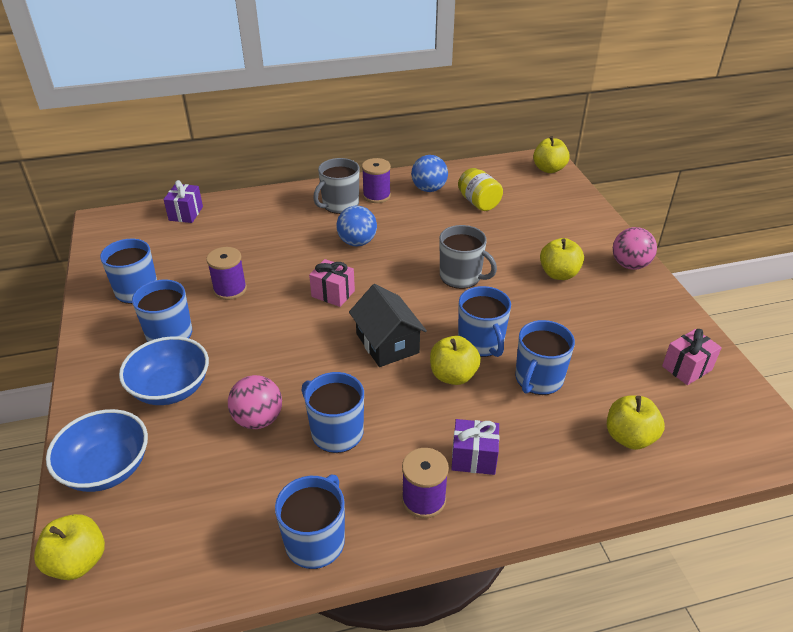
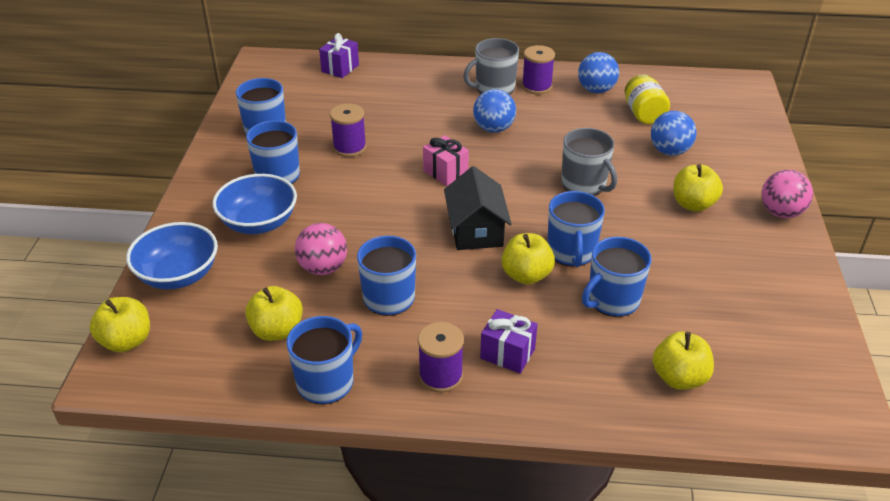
camera: 20 degrees right, 0 degrees up
yellow apple [533,136,570,173] -> yellow apple moved to [245,286,303,341]
pink gift [662,329,722,385] -> none
none -> blue ball [651,111,697,156]

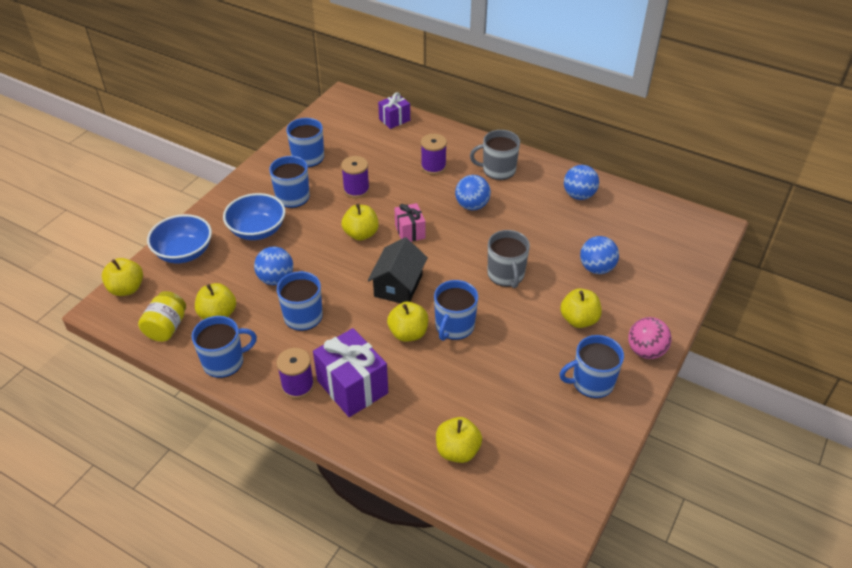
camera: 25 degrees right, 5 degrees up
pink ball [295,223,347,275] -> blue ball [254,247,293,285]
purple gift [480,309,537,374] -> purple gift [313,328,388,417], size x1.71
purple spool [522,45,555,94] -> purple spool moved to [421,134,447,175]
blue mug [582,237,652,317] -> blue mug moved to [559,335,624,399]
yellow jar [625,74,670,124] -> yellow jar moved to [138,291,186,342]
none -> yellow apple [342,203,379,241]

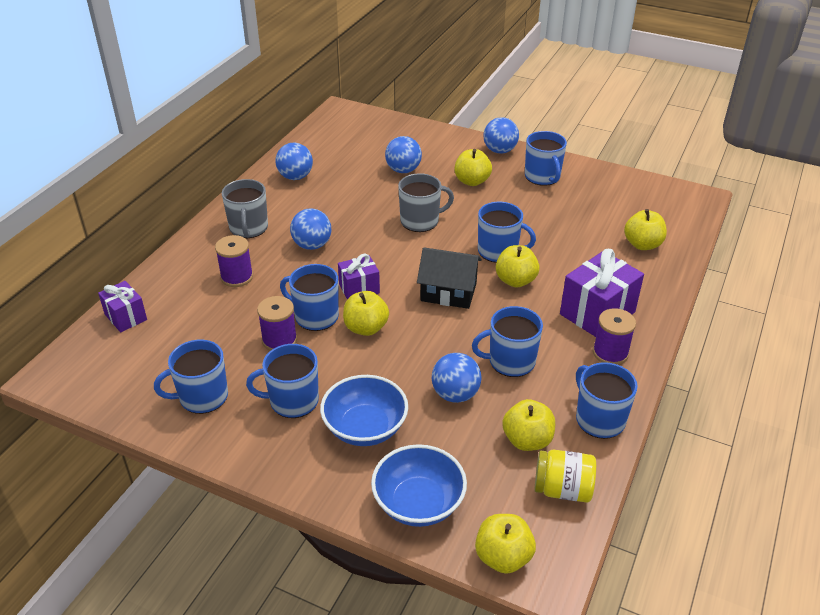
camera: 95 degrees left, 5 degrees down
pink gift [394,203,425,242] -> purple gift [338,254,380,300]
pink ball [628,317,672,359] -> blue ball [483,117,519,153]
none -> blue mug [280,264,339,331]

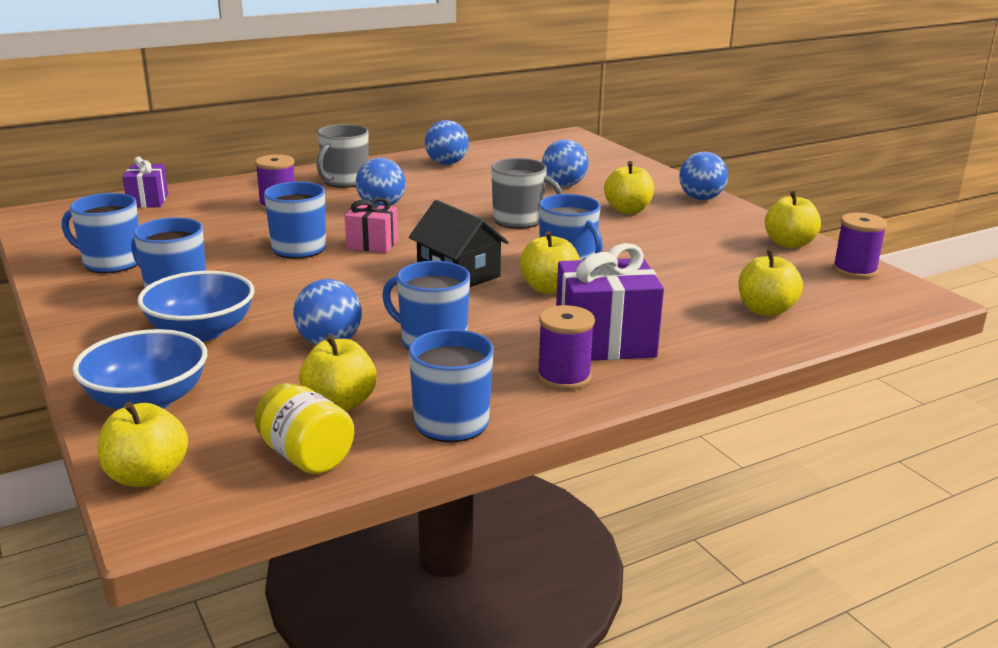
camera: 35 degrees right, 15 degrees down
purple spool [257,296,297,351] -> purple spool moved to [833,213,887,279]
purple gift [338,254,380,300] -> pink gift [345,198,398,253]
yellow apple [343,291,389,336] -> yellow apple moved to [765,190,821,248]
blue mug [525,131,567,186] -> none

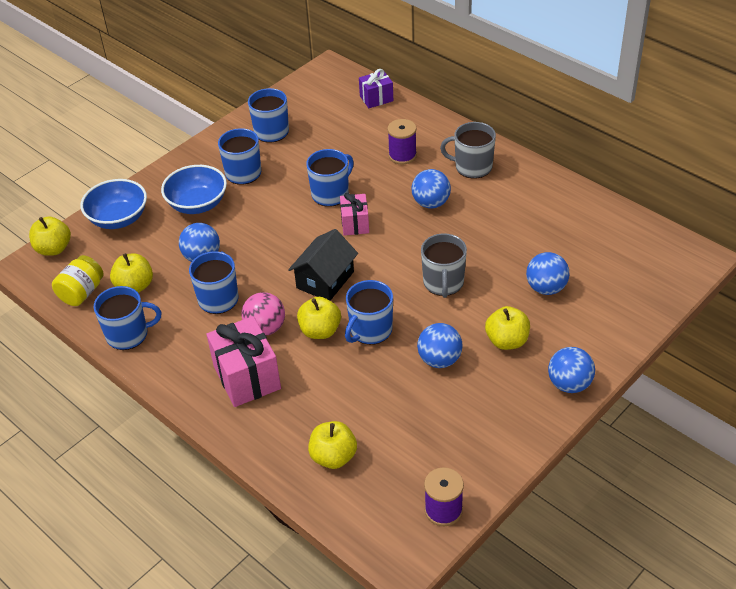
camera: 75 degrees right, 20 degrees up
blue ball [425,120,469,165] -> blue ball moved to [417,323,463,368]
purple spool [537,305,595,390] -> none
purple gift [556,243,664,361] -> pink gift [206,316,281,407]
yellow apple [765,190,821,248] -> none
none -> pink ball [241,292,285,336]

